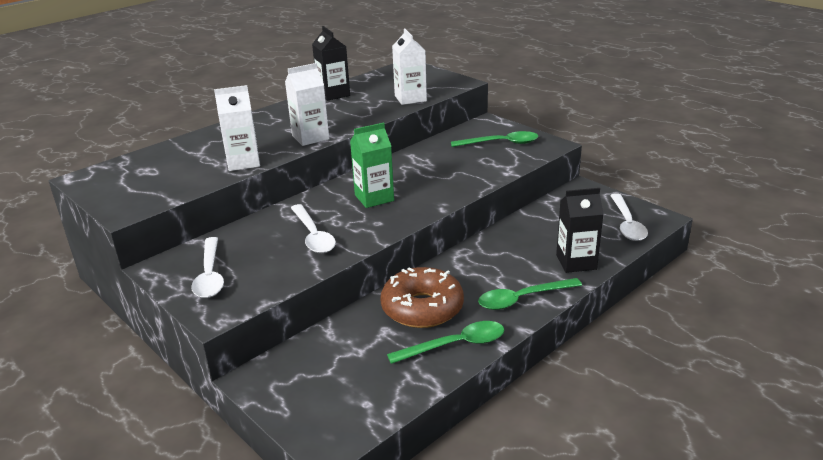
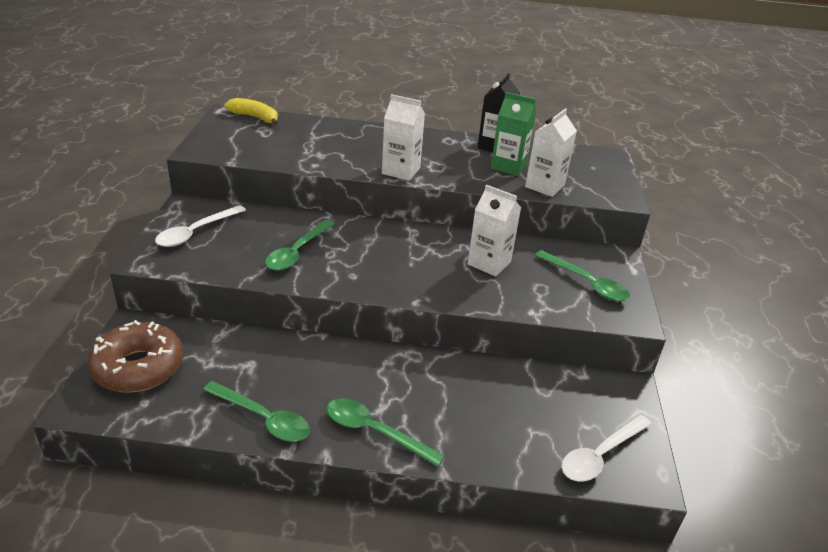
camera: 45 degrees right, 5 degrees up
white carton [214,85,260,171] -> white carton moved to [468,185,521,276]
white spoon [291,204,336,253] -> green spoon [265,220,334,271]
green carton [350,123,394,208] -> green carton moved to [490,92,536,176]
brown donut [380,267,464,328] -> brown donut moved to [87,320,183,393]
black carton [556,188,604,273] -> none
none -> yellow banana [225,98,278,125]

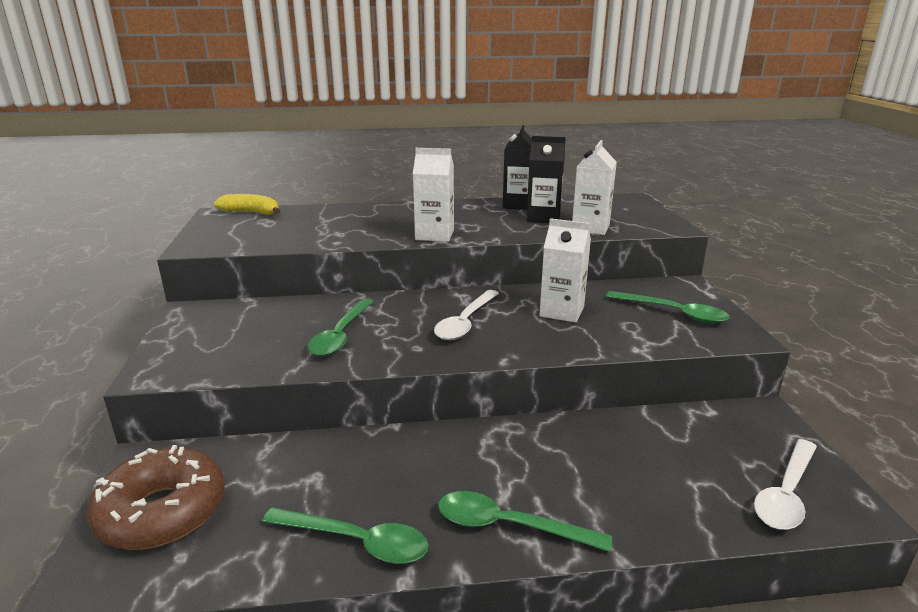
camera: 10 degrees left, 10 degrees down
white spoon [155,205,246,247] -> white spoon moved to [434,290,499,340]
green carton [490,92,536,176] -> black carton [526,136,566,223]

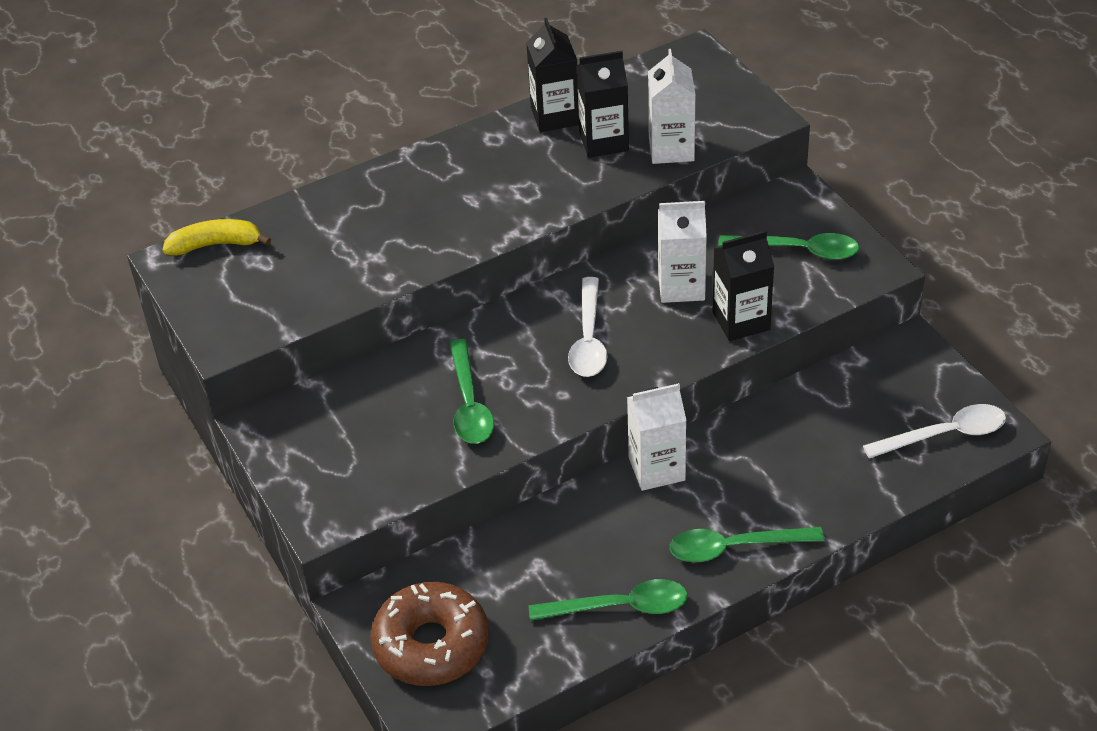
camera: 20 degrees left, 20 degrees up
white carton [413,148,454,242] -> white carton moved to [627,383,687,491]
white spoon [754,439,817,530] -> white spoon turned 120 degrees counterclockwise [863,404,1006,459]
none -> black carton [713,231,774,341]

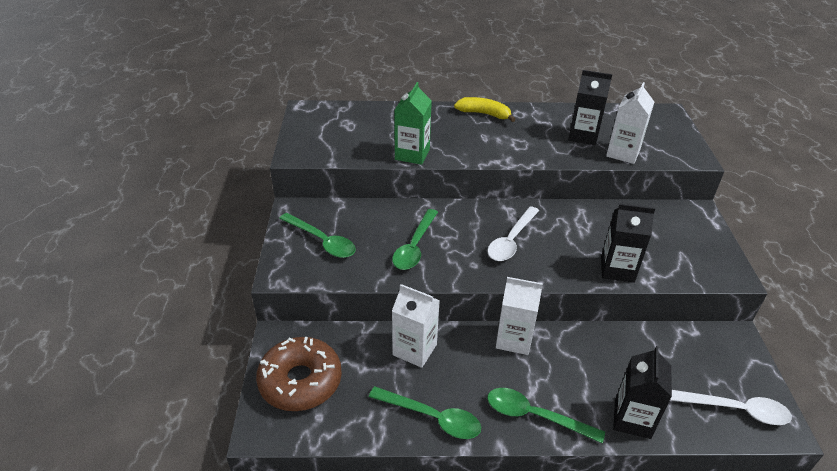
camera: 25 degrees right, 5 degrees down
yellow banana [163,219,271,256] -> yellow banana moved to [454,97,516,122]
black carton [526,18,579,132] -> black carton moved to [613,346,672,439]
white carton [658,201,707,303] -> white carton moved to [392,284,440,368]
green spoon [718,233,859,260] -> green spoon moved to [279,213,356,258]
none -> green carton [394,82,432,165]

